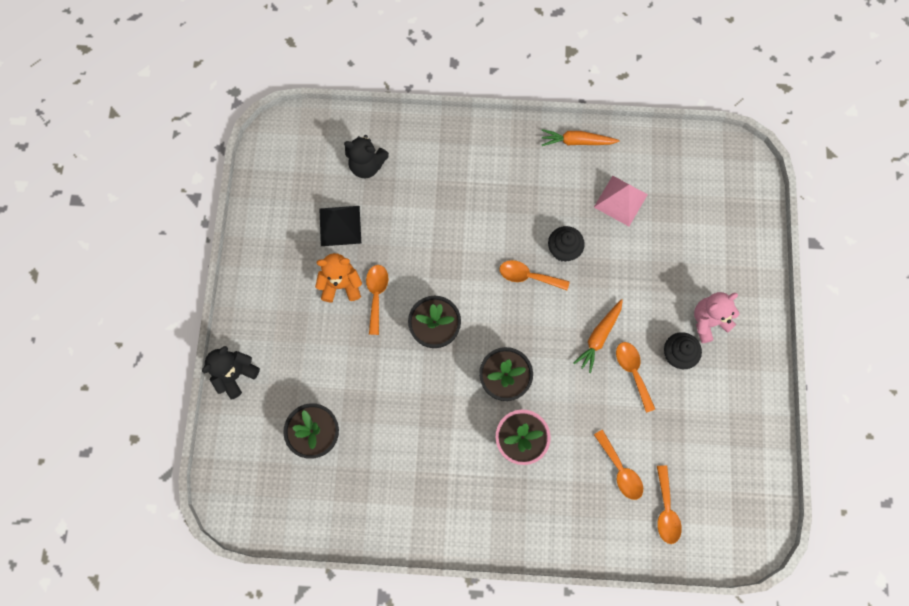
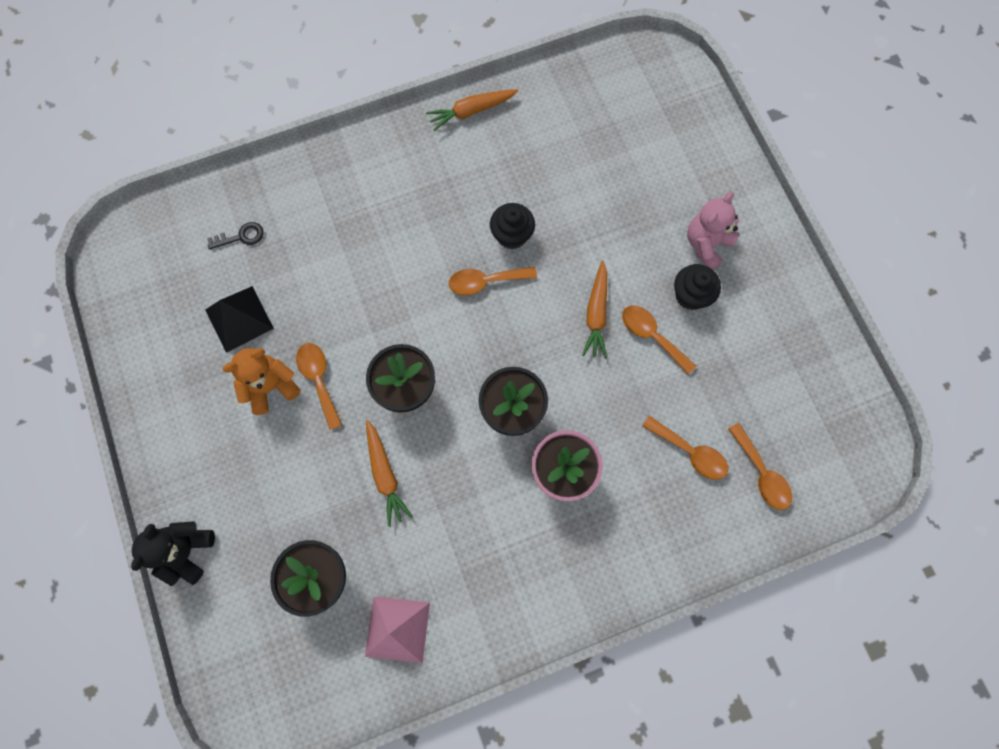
camera: 25 degrees left, 0 degrees up
black teddy bear [344,135,389,178] -> black key [207,222,264,250]
pink pyramid [594,176,648,226] -> pink pyramid moved to [365,596,430,663]
none -> orange carrot [366,420,413,527]

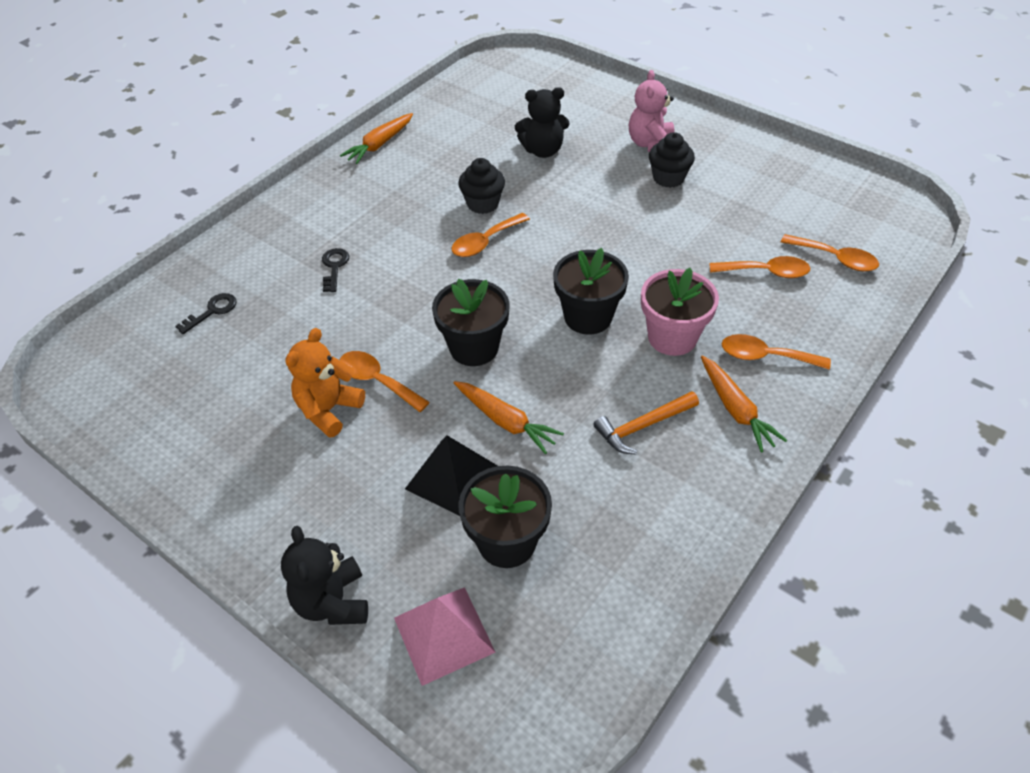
camera: 30 degrees left, 25 degrees down
black pyramid [206,286,274,353] -> black pyramid moved to [405,435,498,516]
pink pyramid [365,596,430,663] -> pink pyramid moved to [394,587,496,686]
orange carrot [582,261,607,359] -> orange carrot moved to [701,356,787,452]
orange spoon [622,305,696,374] -> orange spoon moved to [721,334,831,370]
none -> black key [322,248,349,292]
none -> black teddy bear [515,87,570,158]
none -> orange hammer [593,391,699,454]

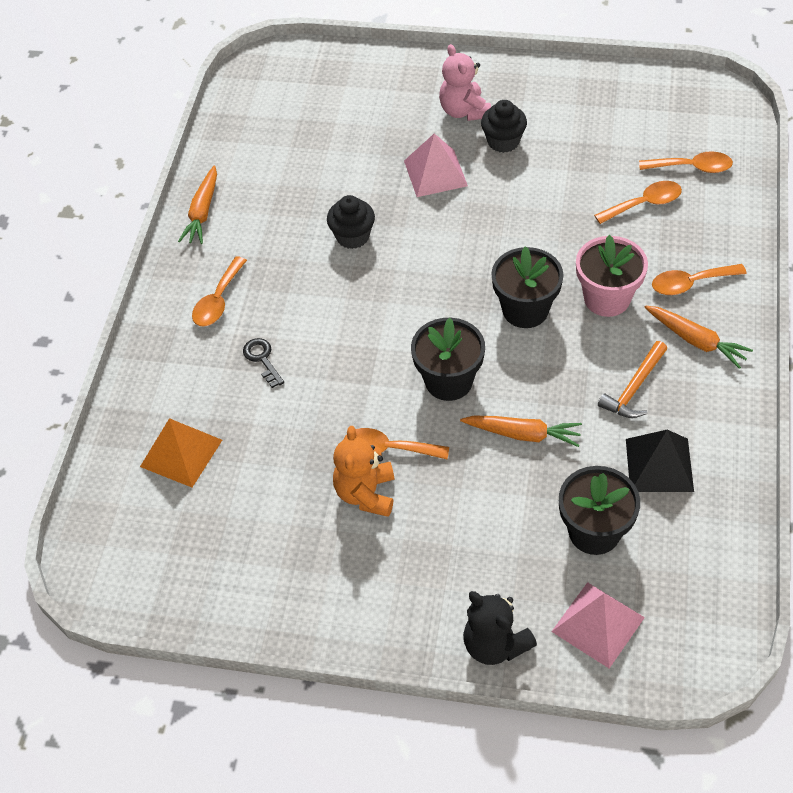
camera: 25 degrees left, 5 degrees up
black key [175,293,237,334] -> orange pyramid [140,418,222,487]
black pyramid [405,435,498,516] -> black pyramid moved to [626,430,694,492]
orange spoon [452,213,530,257] -> orange spoon moved to [192,256,247,326]
black teddy bear [515,87,570,158] -> none
none -> pink pyramid [404,133,468,197]

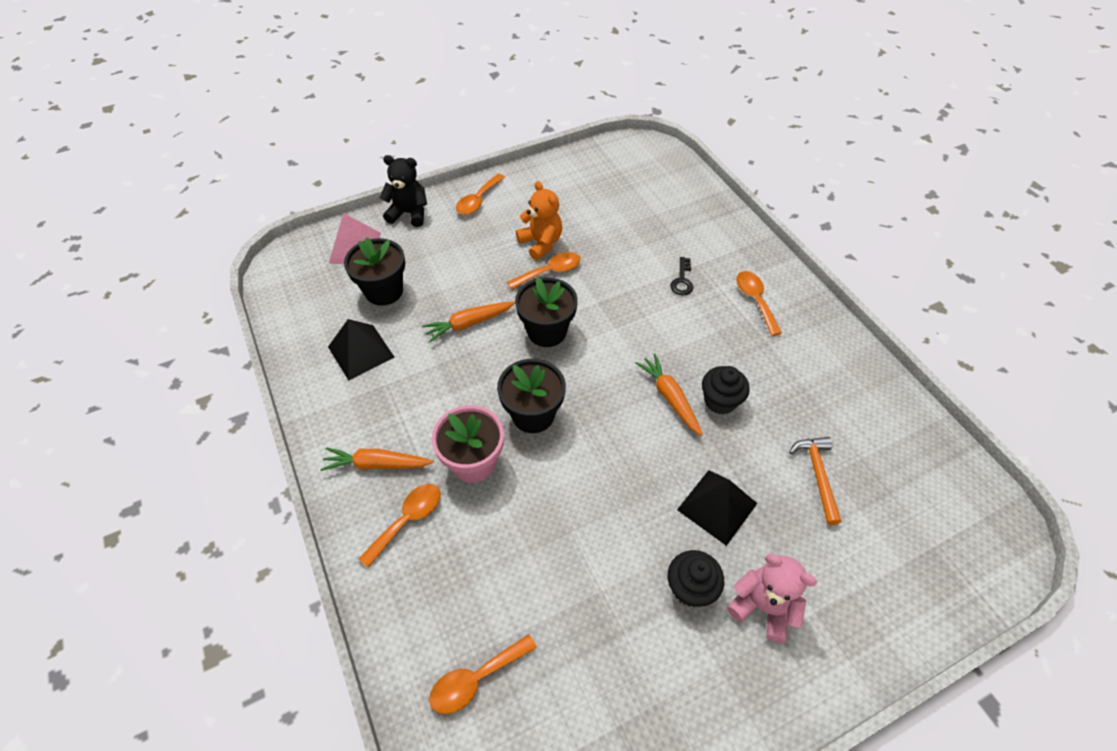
camera: 140 degrees right, 0 degrees up
orange pyramid [140,418,222,487] -> none
orange carrot [178,165,217,244] -> orange carrot moved to [636,354,703,436]
black key [243,338,284,388] -> black key turned 75 degrees clockwise [670,257,693,295]
pink pyramid [404,133,468,197] -> black pyramid [677,470,757,546]
orange spoon [594,181,682,224] -> orange spoon moved to [456,174,505,215]
orange hammer [598,341,667,418] -> orange hammer moved to [789,437,841,525]

